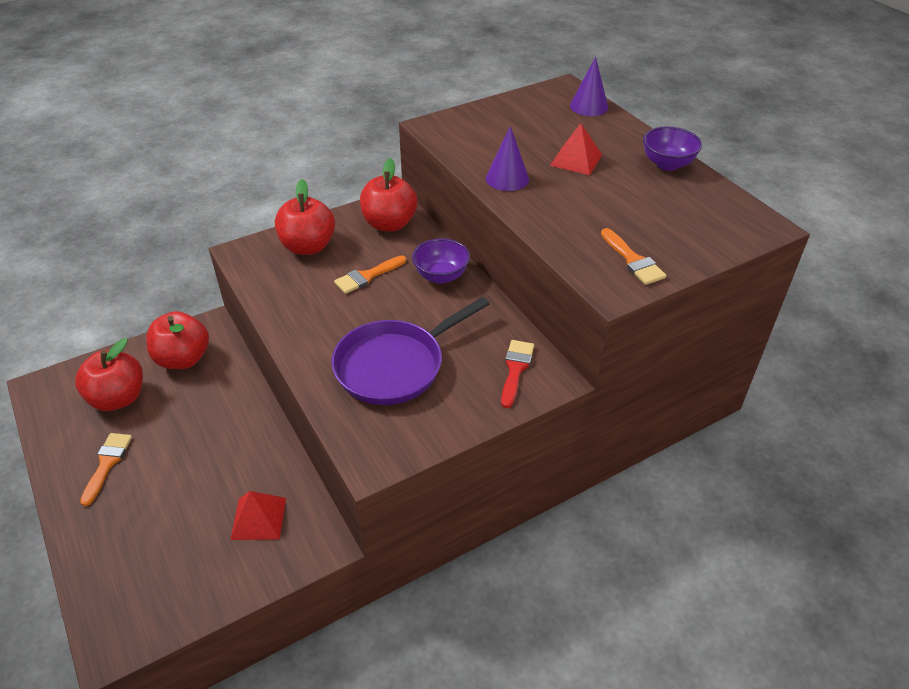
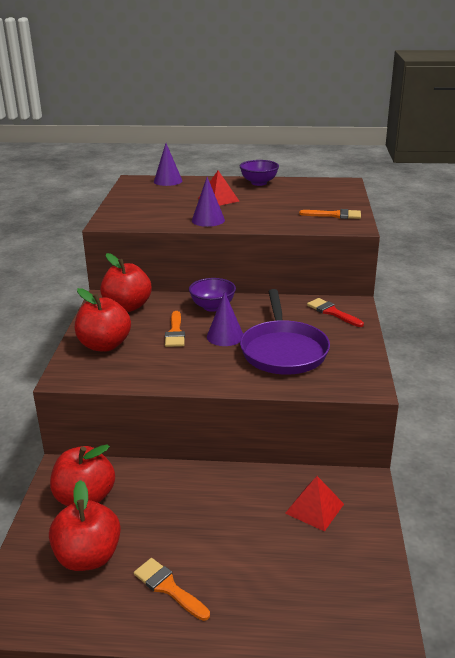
camera: 55 degrees left, 15 degrees down
none -> purple cone [207,292,243,346]

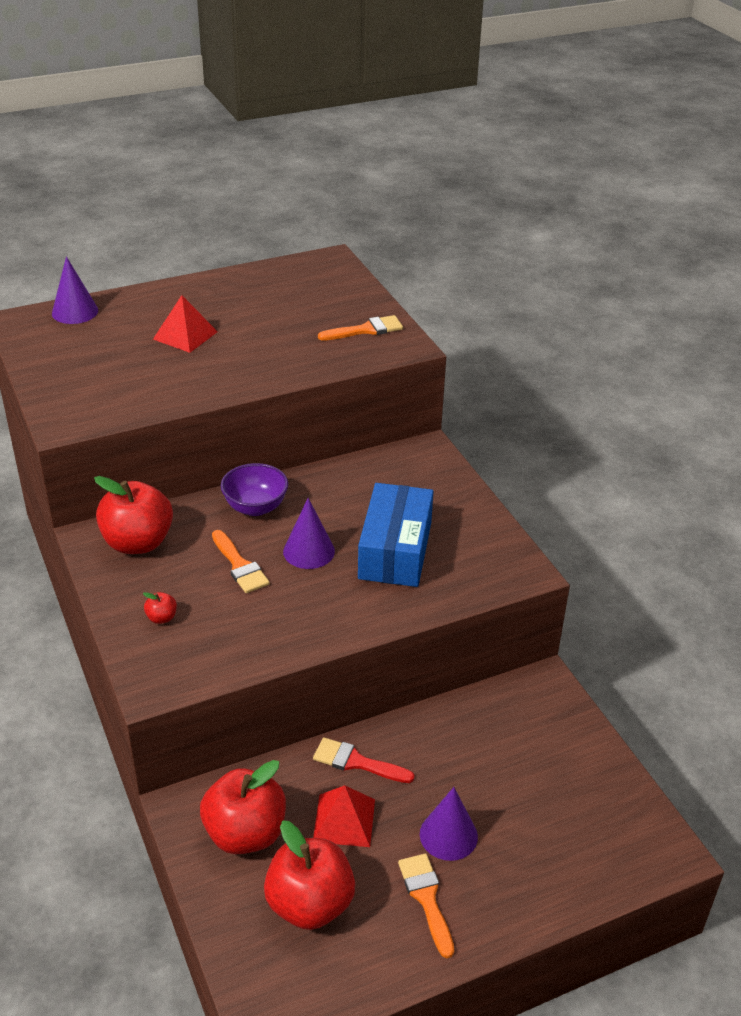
camera: 30 degrees left, 10 degrees up
red apple [75,288,131,352] -> red apple [143,592,177,624], size x0.41
orange brush [134,558,210,621] -> orange brush turned 60 degrees clockwise [398,854,454,958]
purple cone [192,177,225,227] -> purple cone moved to [420,787,478,861]
purple bowl [240,160,279,186] -> none
purple pan [240,289,330,375] -> blue box [358,483,434,587]
red pyramid [285,476,344,532] -> red pyramid moved to [313,785,375,847]
red brush [307,298,364,327] -> red brush moved to [313,737,415,783]

